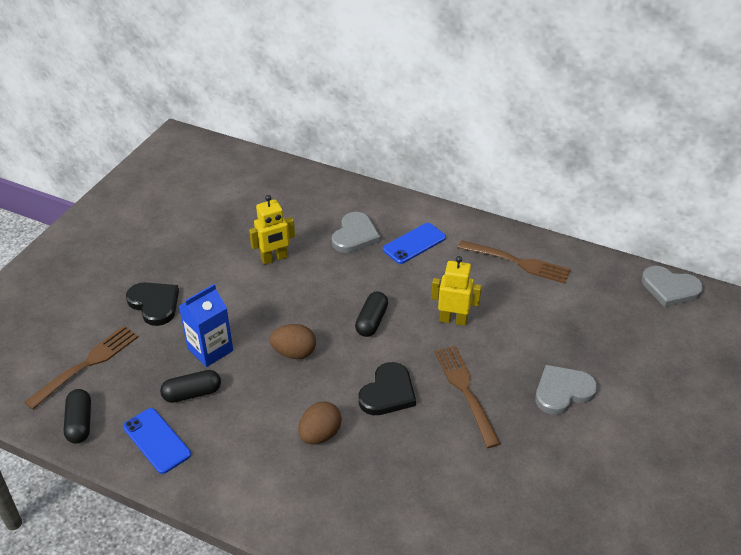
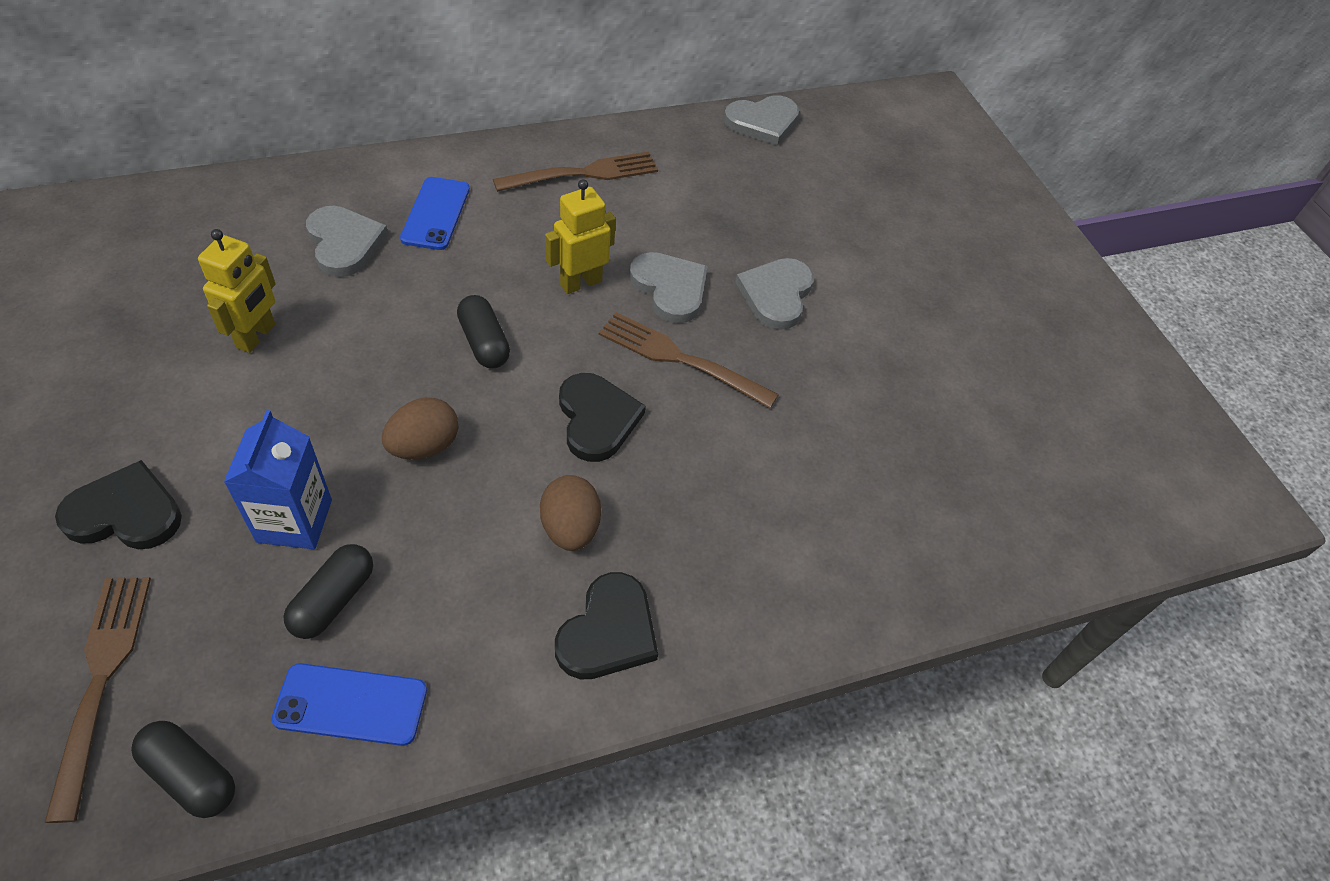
camera: 50 degrees left, 10 degrees up
none -> black heart [555,572,658,679]
none -> grey heart [630,252,708,323]

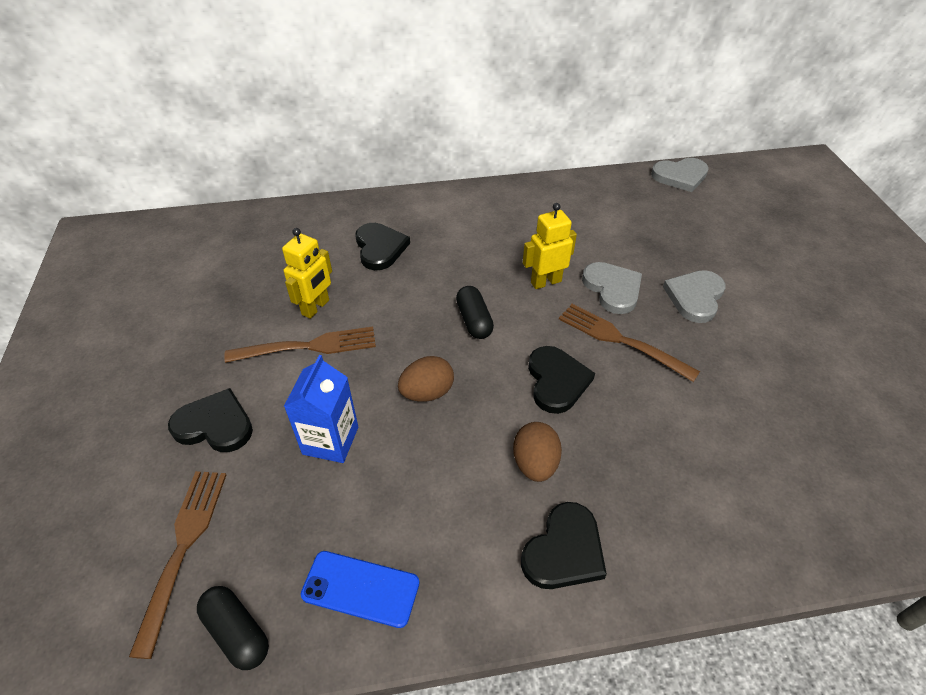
camera: 15 degrees right, 5 degrees down
black capsule [283,544,373,639] -> none
grey heart [306,206,388,277] -> black heart [355,223,410,270]
blue phone [400,177,470,250] -> none
brown fork [493,152,658,192] -> brown fork moved to [224,327,376,363]

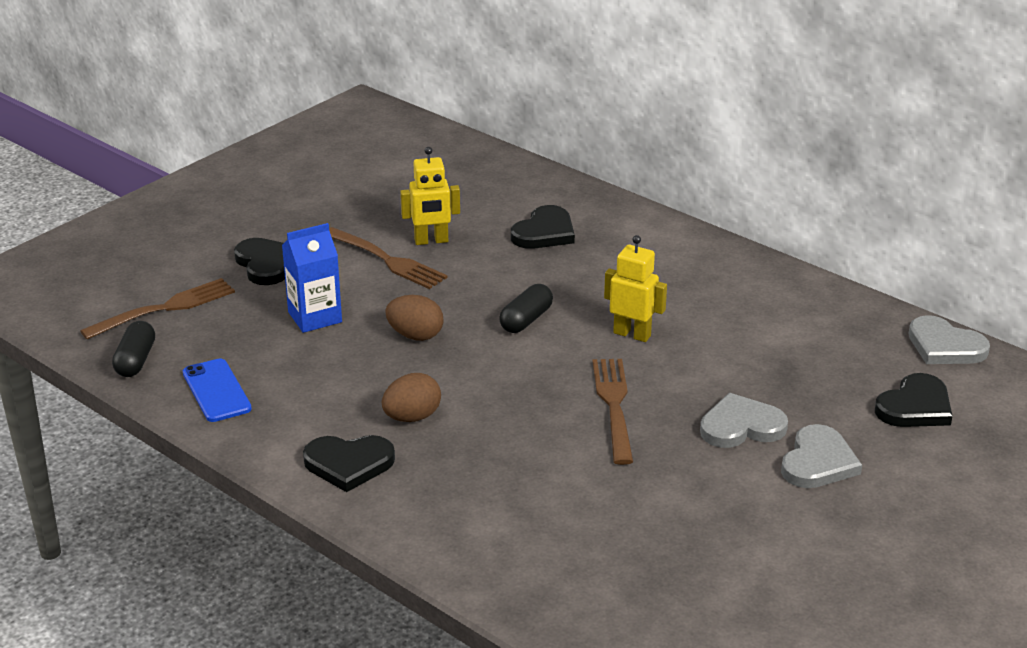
camera: 50 degrees right, 15 degrees down
black heart [528,346,595,414] -> black heart moved to [875,373,952,427]
grey heart [582,262,642,314] -> grey heart moved to [781,424,862,488]

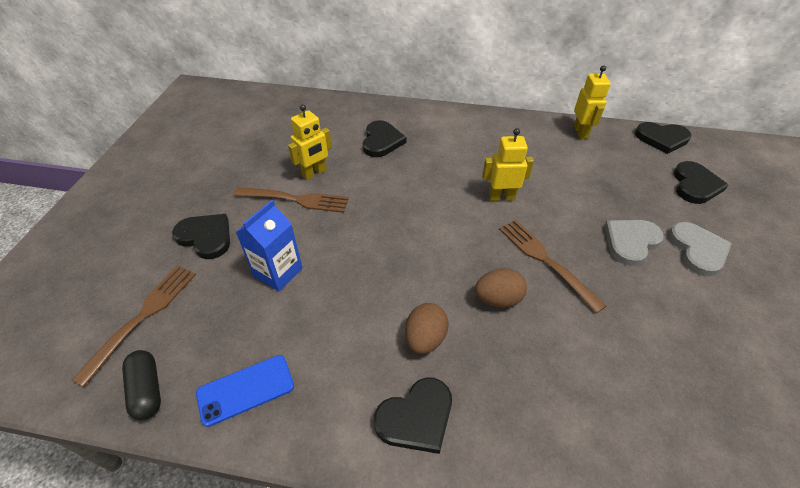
camera: 30 degrees left, 15 degrees up
blue phone [183,358,252,422] -> blue phone turned 60 degrees counterclockwise [196,355,294,427]
brown egg [385,295,444,341] -> brown egg moved to [475,268,527,308]
black capsule [499,284,553,333] -> none
grey heart [908,315,990,364] -> black heart [635,122,691,154]
none -> yellow robot [574,65,611,139]

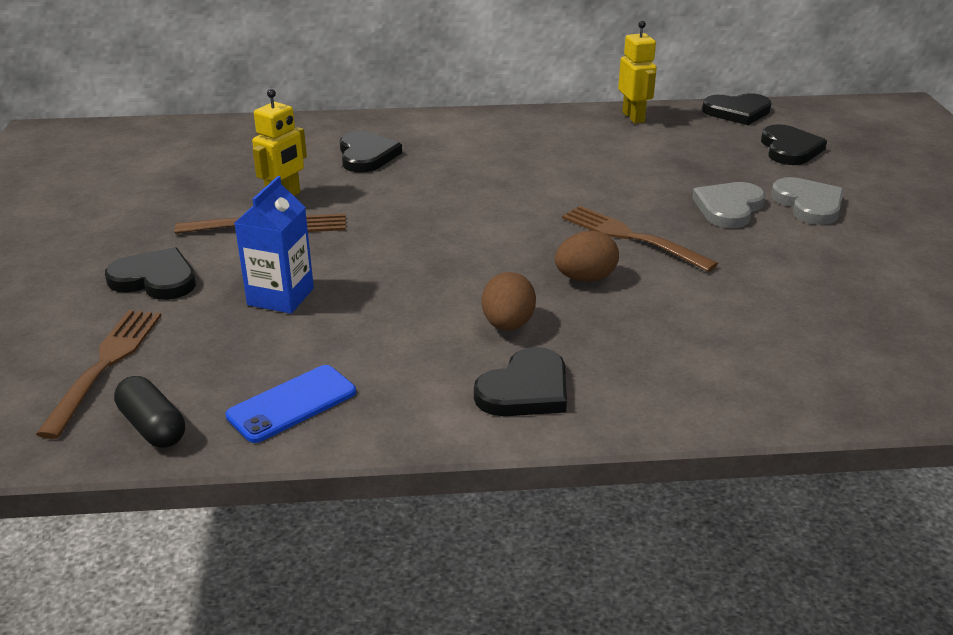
camera: 15 degrees left, 15 degrees down
yellow robot [482,128,534,201] -> none

